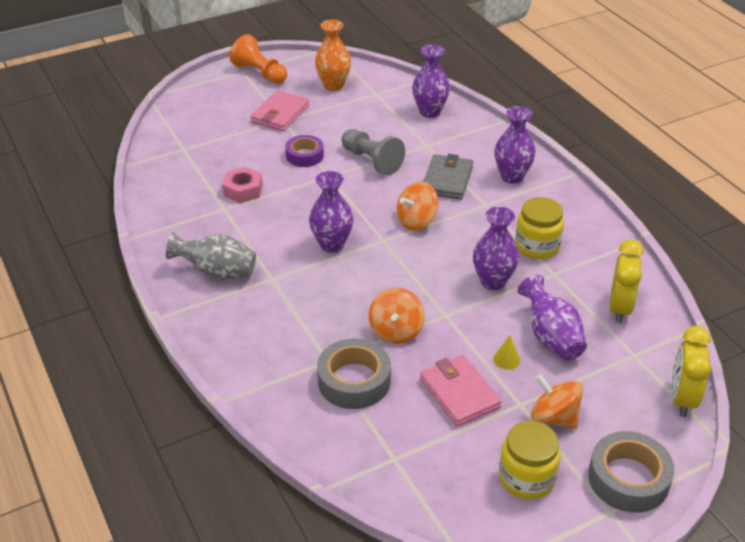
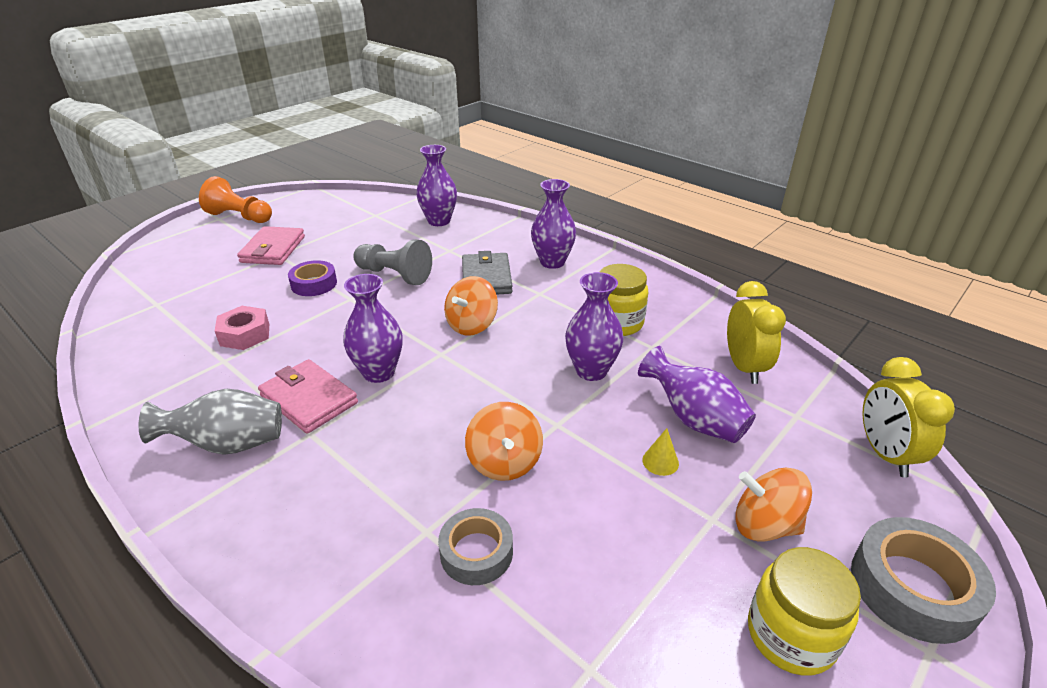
camera: 20 degrees left, 5 degrees down
orange vase [315,20,351,91] -> none
grey tape [317,338,391,409] -> grey tape [438,508,513,585], size x0.66
pink wallet [420,355,502,426] -> pink wallet moved to [258,359,358,434]

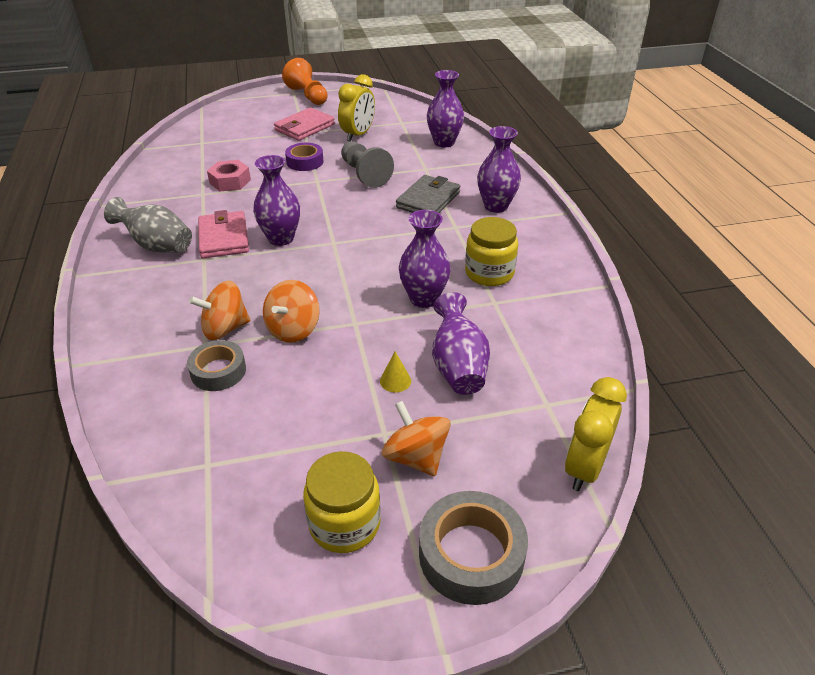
camera: 35 degrees right, 5 degrees up
orange spinning top [444,276,498,335] -> orange spinning top moved to [189,281,250,340]
yellow clock [727,281,786,384] -> yellow clock moved to [338,74,375,142]

